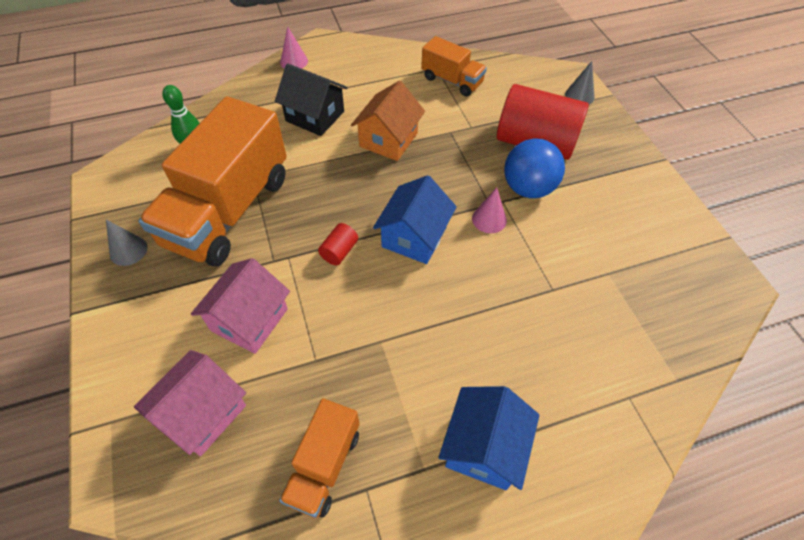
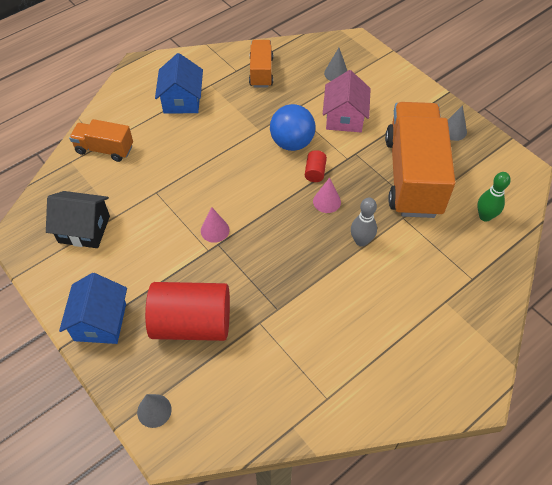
camera: 160 degrees right, 0 degrees up
pink house [134,350,246,456] -> grey cone [324,48,347,81]
black house [275,63,348,136] -> black house moved to [46,191,110,248]
pink cone [280,26,308,69] -> pink cone moved to [313,177,341,213]
orange house [351,81,425,161] -> none
blue house [373,175,457,264] -> blue house moved to [59,273,127,344]
orange truck [421,36,487,96] -> orange truck moved to [69,119,133,162]
blue ball [504,138,565,198] -> blue ball moved to [270,104,316,151]
none -> grey bowling pin [351,198,377,247]

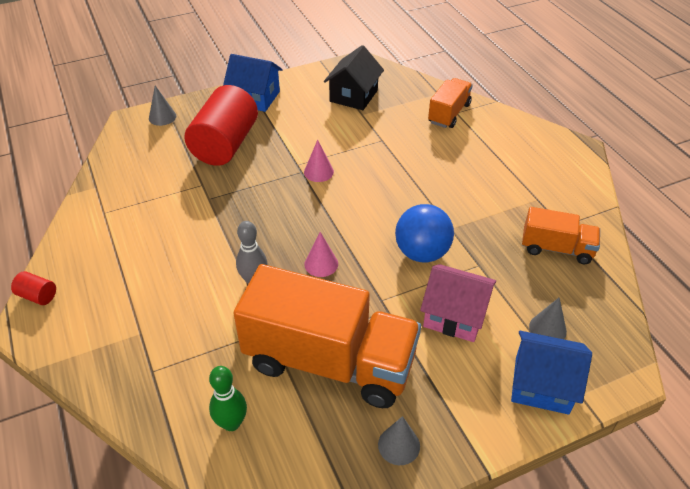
camera: 105 degrees right, 10 degrees down
blue house [155,53,203,113] -> blue house moved to [511,331,592,415]
red cylinder [305,150,327,182] -> red cylinder moved to [11,271,56,305]

